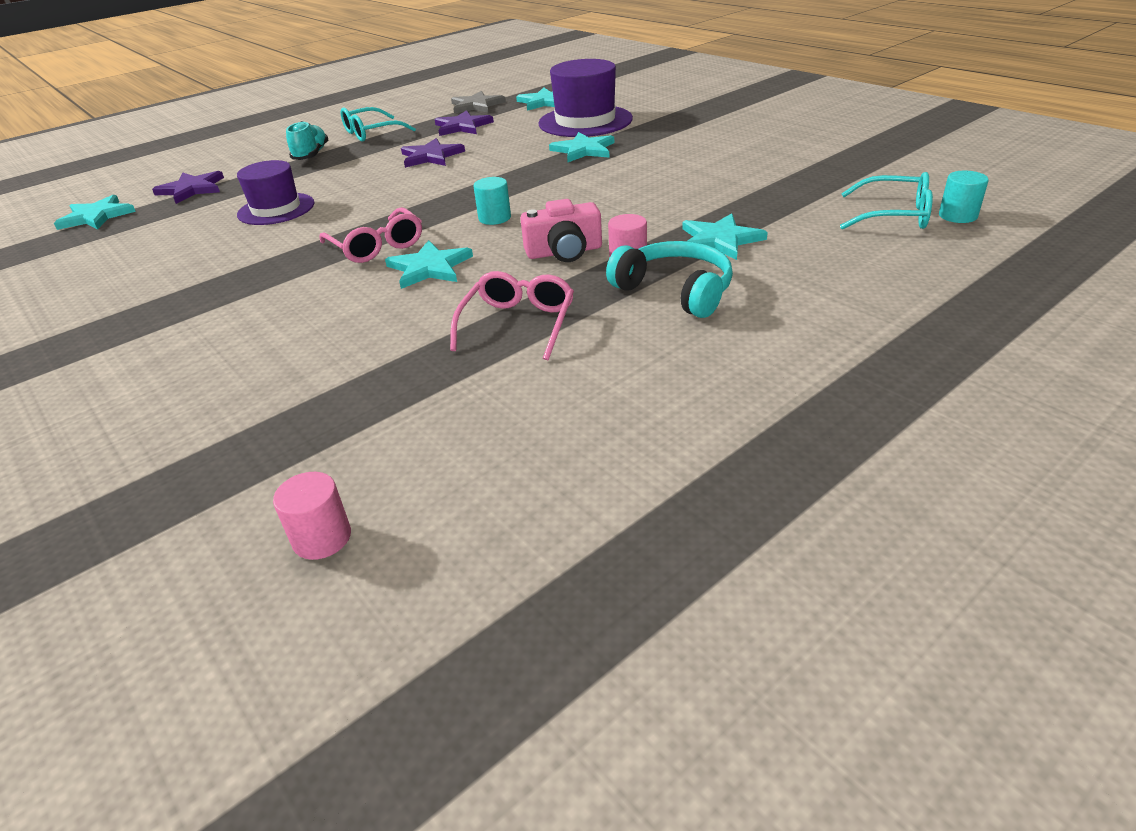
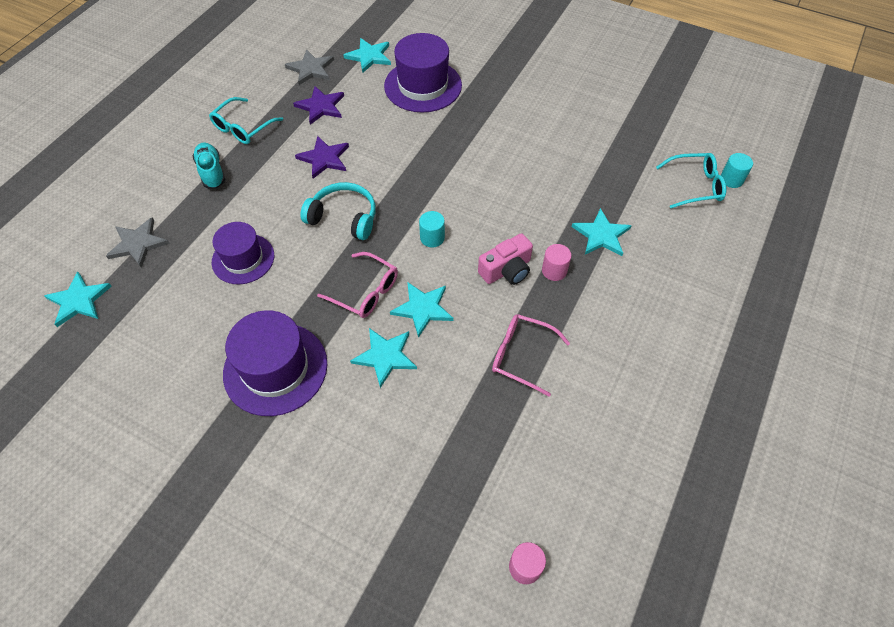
camera: 25 degrees left, 20 degrees up
purple star [152,171,224,204] -> grey star [106,218,170,268]
pink glasses [450,271,574,360] -> pink glasses turned 60 degrees counterclockwise [492,314,570,397]
turquoise star [549,132,614,162] -> turquoise star moved to [350,328,417,388]
turquoise headphones [606,241,733,318] -> turquoise headphones moved to [301,182,376,240]
none -> purple hat [223,310,327,416]

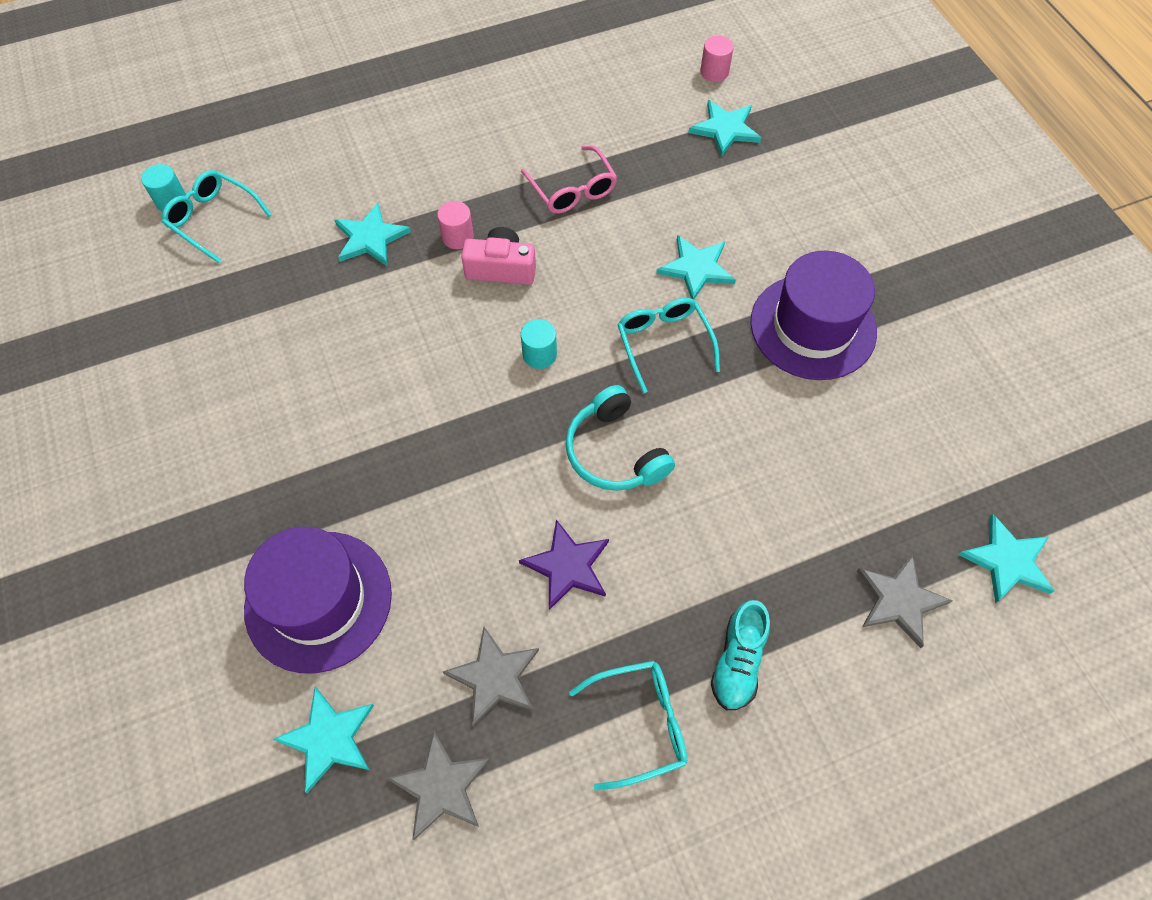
camera: 140 degrees left, 5 degrees up
purple hat [212,222,274,284] -> none
purple star [293,86,344,125] -> grey star [443,627,539,726]
pink glasses [317,252,398,318] -> turquoise glasses [617,298,720,393]
turquoise star [390,282,453,338] -> turquoise star moved to [688,100,761,157]

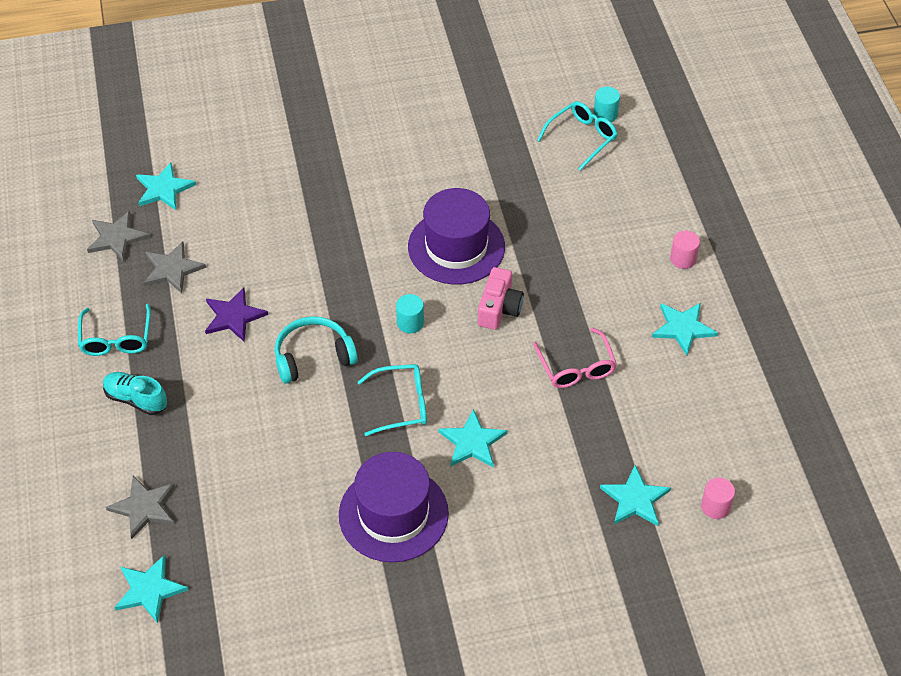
camera: 100 degrees right, 10 degrees down
purple hat [244,527,392,674] -> purple hat moved to [408,188,505,284]
turquoise star [334,203,411,266] -> turquoise star moved to [652,303,718,356]
pink cylinder [437,201,474,249] -> pink cylinder moved to [670,231,700,269]
pink glasses [521,145,617,214] -> pink glasses turned 90 degrees counterclockwise [533,328,617,388]

